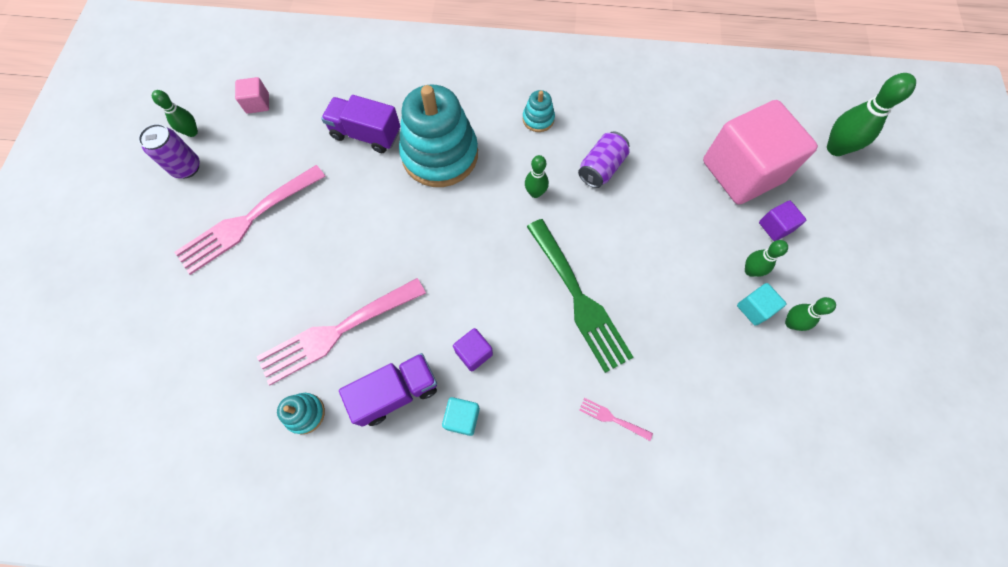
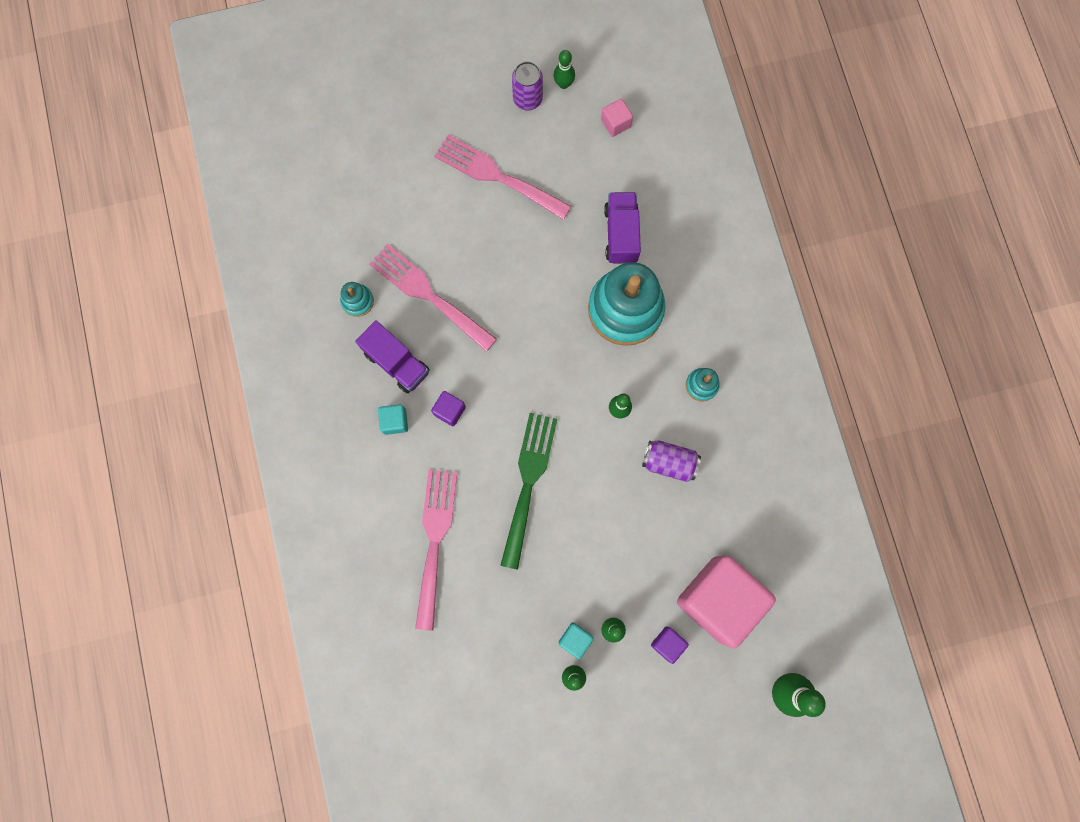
camera: 70 degrees right, 10 degrees up
green fork [527,219,634,373] -> green fork turned 150 degrees clockwise [500,413,557,570]
pink fork [579,398,653,441] -> pink fork [415,470,457,630], size x2.48

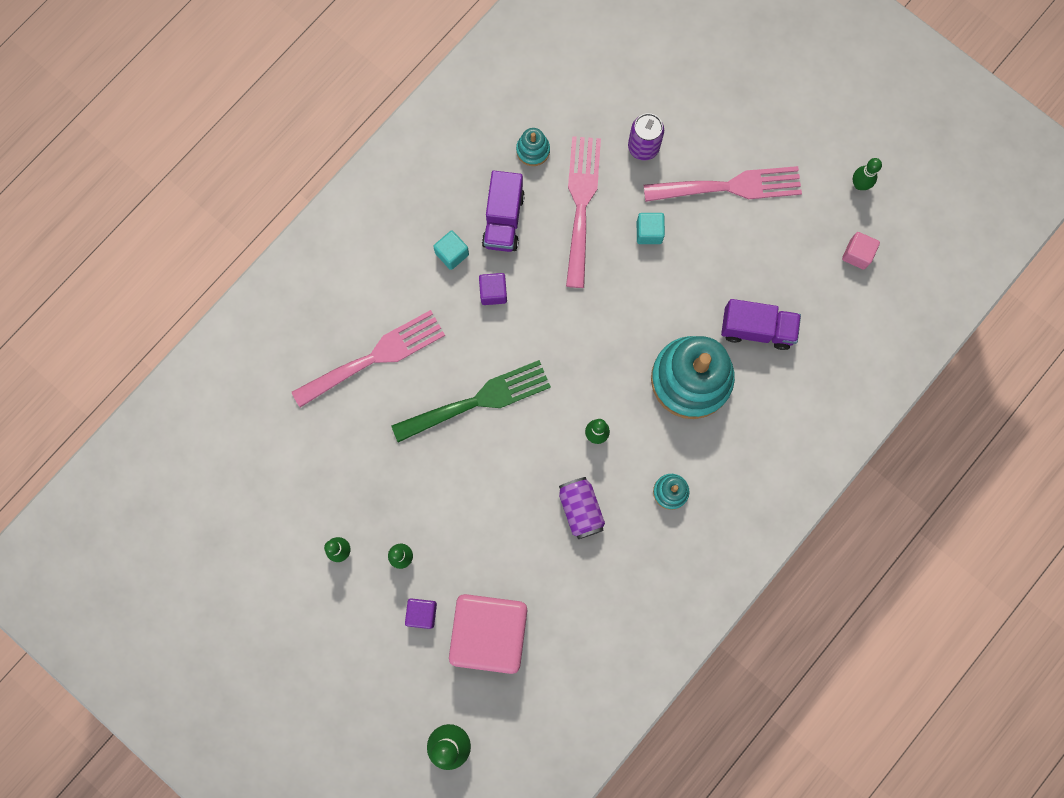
camera: 55 degrees right, 0 degrees up
pink fork [434,134,571,220] -> pink fork turned 90 degrees clockwise [644,166,802,202]
purple can [512,61,543,110] -> purple can moved to [628,113,664,161]
turquoise cube [559,622,594,659] -> turquoise cube moved to [637,213,665,244]
purple truck [604,192,641,264] -> purple truck turned 45 degrees clockwise [721,299,801,350]

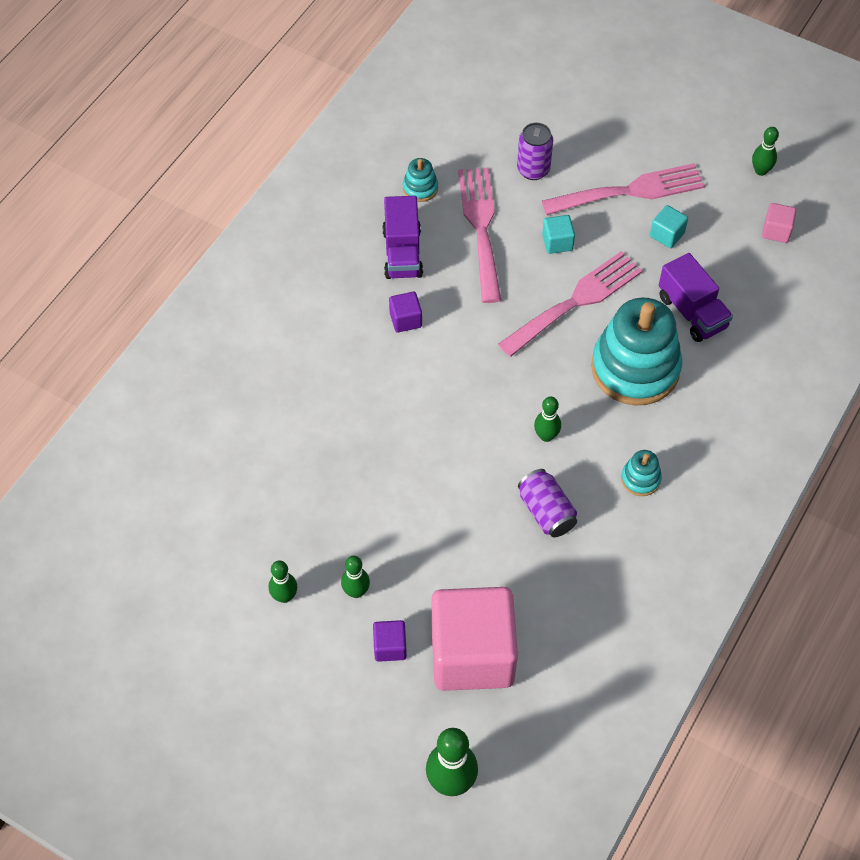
camera: 10 degrees left, 20 degrees down
pink fork [292,310,445,408] -> pink fork moved to [498,251,643,357]
green fork [391,360,551,442] -> none
turquoise cube [433,231,469,270] -> turquoise cube moved to [650,205,688,248]
purple truck [721,299,801,350] -> purple truck turned 60 degrees clockwise [659,253,733,342]

